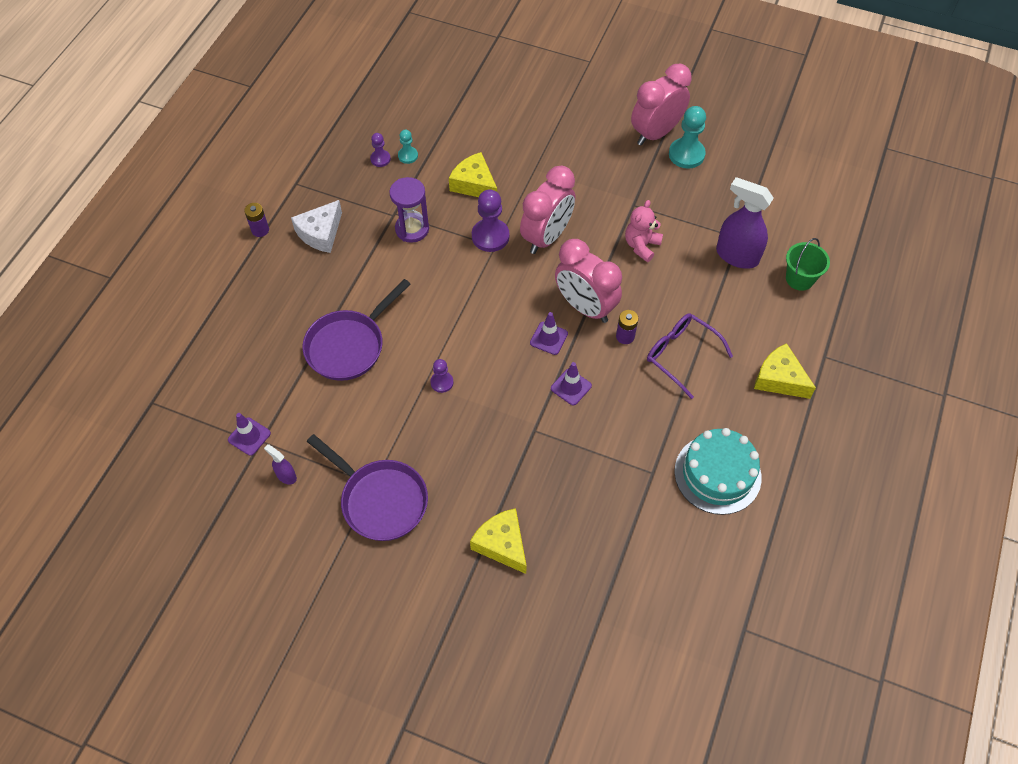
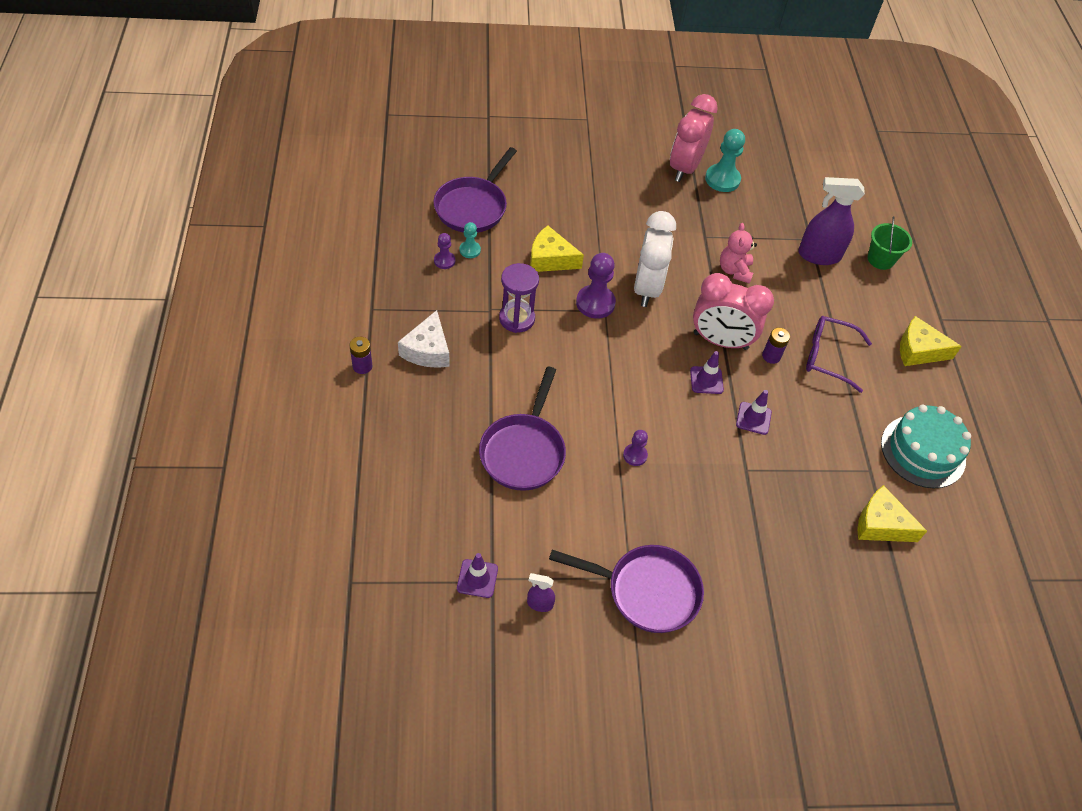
camera: 30 degrees left, 5 degrees down
yellow cheese [470,508,527,574] -> yellow cheese moved to [857,485,927,542]
pink clock [520,166,575,254] -> white clock [634,211,676,307]
none -> purple pan [434,147,517,233]

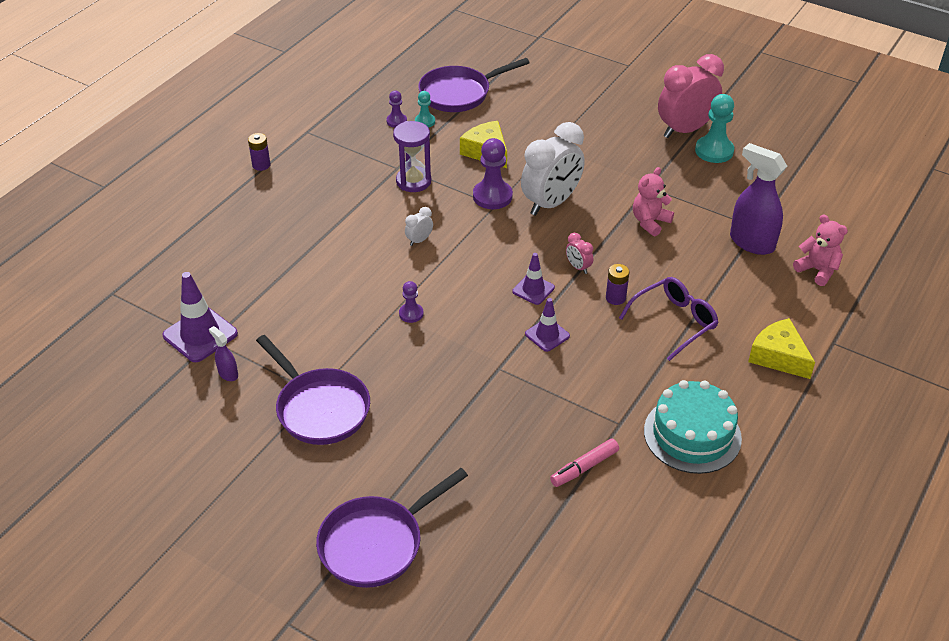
camera: 40 degrees right, 10 degrees down
white cheese [398,310,449,368] -> none
purple traffic cone [457,553,498,598] -> purple traffic cone [163,272,238,362], size x1.66
purple pan [479,367,566,491] -> purple pan moved to [316,468,468,588]
pink clock [693,273,774,350] -> pink clock [566,233,593,274], size x0.42
purple glasses [806,316,872,393] -> purple glasses turned 90 degrees clockwise [619,277,719,361]
yellow cheese [857,485,927,542] -> pink marker [550,438,619,487]
green bucket [868,217,912,270] -> pink teddy bear [793,214,848,286]
none -> white clock [405,207,433,246]

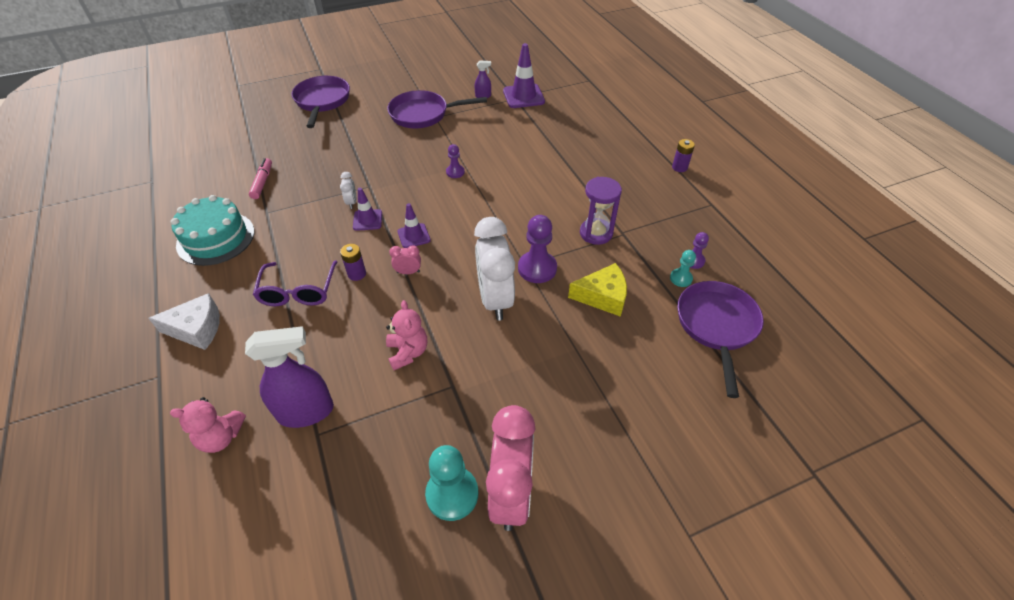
camera: 125 degrees right, 5 degrees up
white clock [405,207,433,246] -> white clock moved to [340,172,356,209]
yellow cheese [748,318,815,379] -> white cheese [148,293,220,350]

